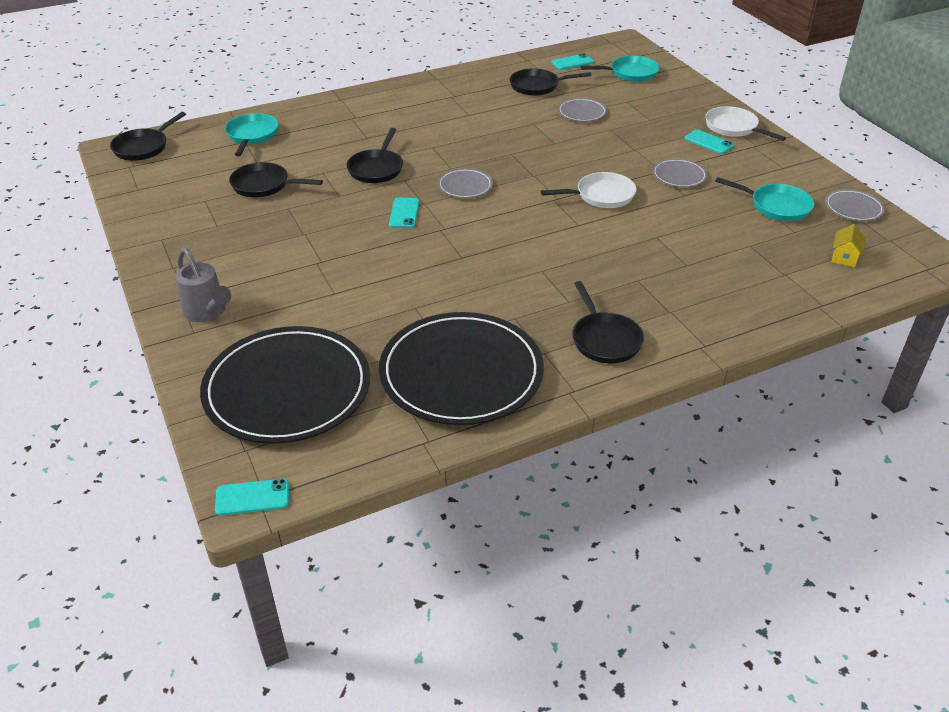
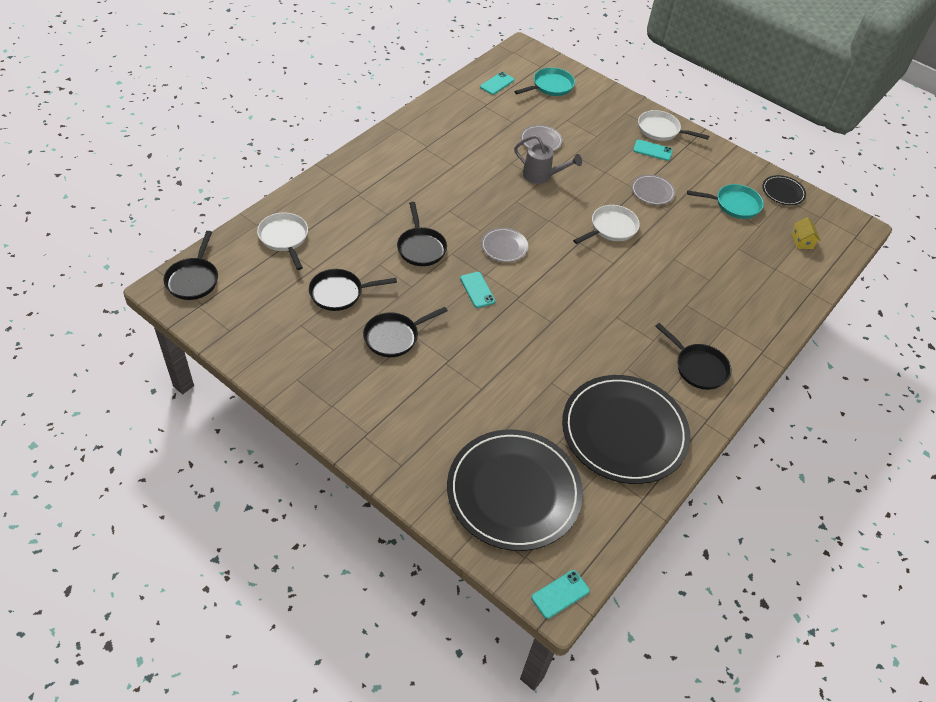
camera: 30 degrees left, 10 degrees up
grey watering can [176,247,231,322] -> grey watering can moved to [514,135,582,184]
turquoise pan [225,113,279,156] -> white pan [257,212,308,270]
black pan [510,68,591,96] -> black pan moved to [363,307,448,357]
grey plate [825,189,885,221] -> black plate [762,175,806,205]

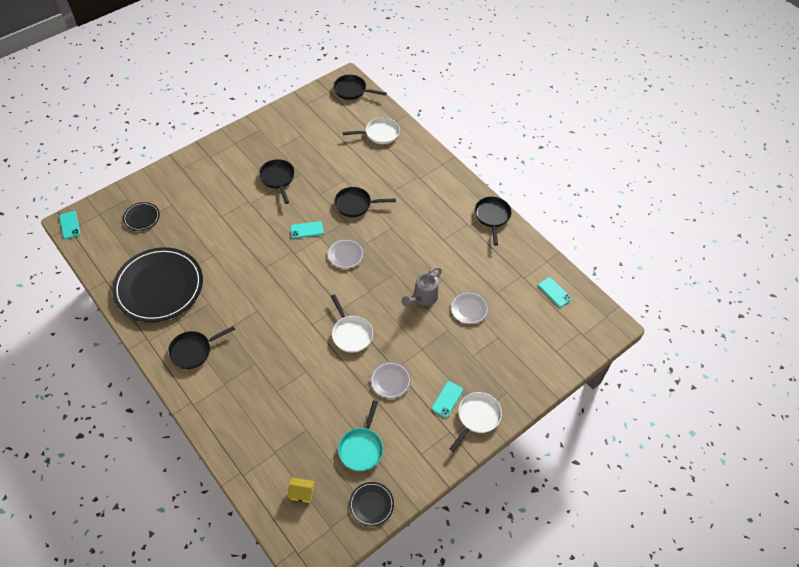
camera: 105 degrees right, 5 degrees up
black pan [309,269,397,311] -> black pan moved to [475,197,512,246]
black plate [447,429,583,551] -> black plate [123,202,160,231], size x0.43
turquoise pan [514,67,575,96] -> none

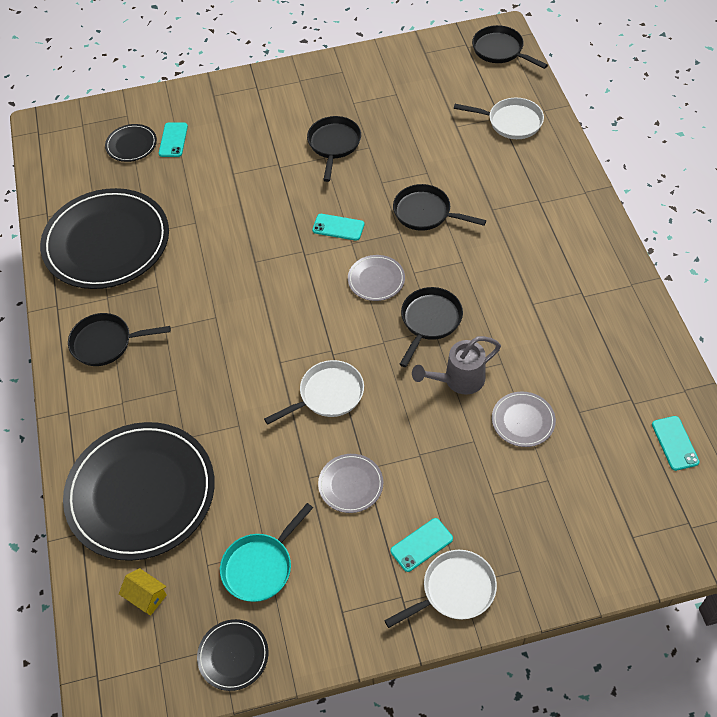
camera: 30 degrees right, 0 degrees up
turquoise phone [59,211,80,239] -> turquoise phone moved to [159,122,188,157]
white pan [331,294,373,353] -> white pan turned 120 degrees counterclockwise [264,360,364,425]
black pan [475,197,512,246] -> black pan moved to [399,287,463,367]
none -> black plate [63,422,215,561]

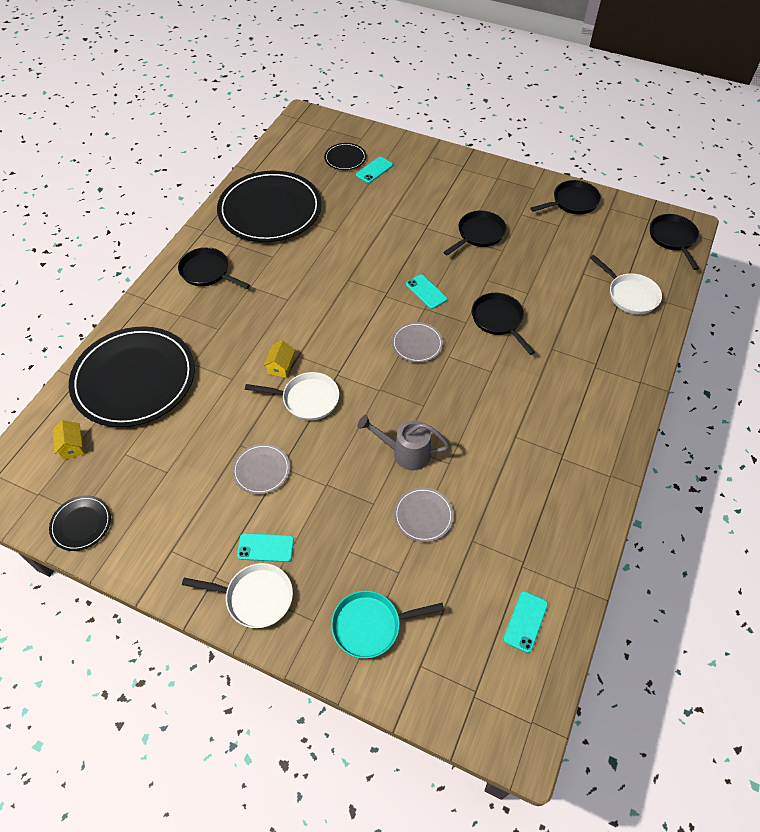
camera: 35 degrees right, 0 degrees up
turquoise pan [220,503,313,602] -> turquoise pan moved to [331,591,444,659]
black pan [399,287,463,367] -> black pan moved to [531,180,601,214]
none -> yellow house [263,340,295,378]

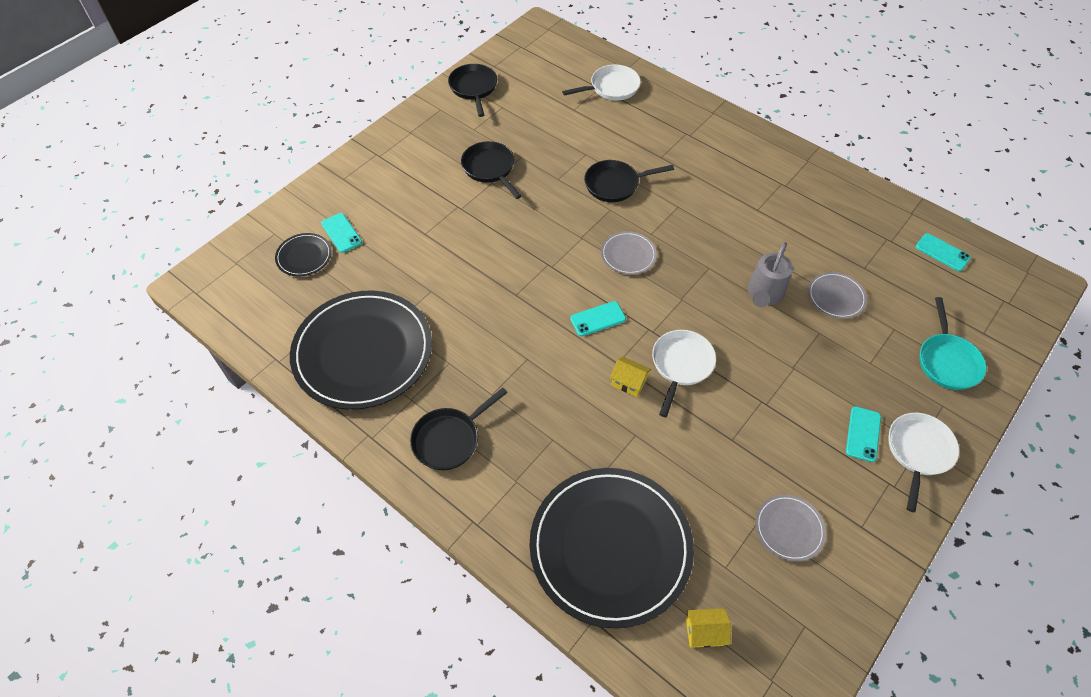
camera: 75 degrees left, 0 degrees up
black plate [49,496,111,551] -> none
grey plate [232,444,290,495] -> grey plate moved to [755,495,826,562]
turquoise phone [406,274,447,309] -> turquoise phone moved to [570,301,626,336]
black pan [650,214,699,270] -> none

